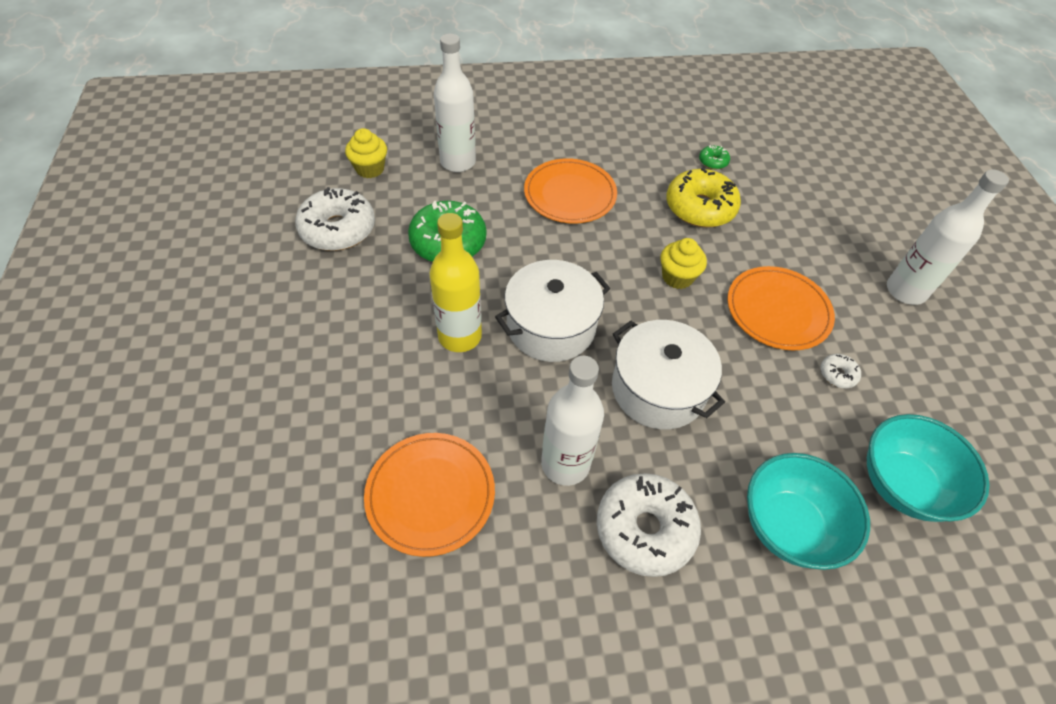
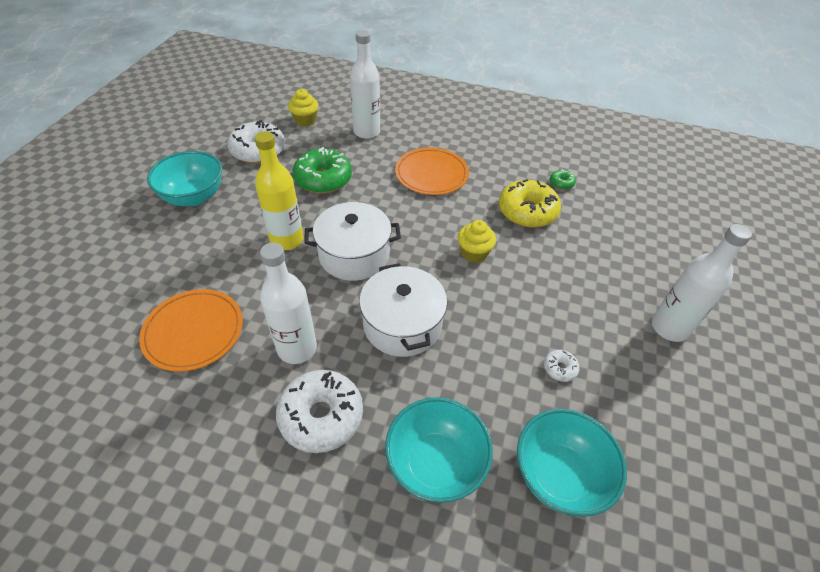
camera: 25 degrees right, 5 degrees down
orange plate [727,266,835,350] -> none
none -> turquoise bowl [147,151,222,206]

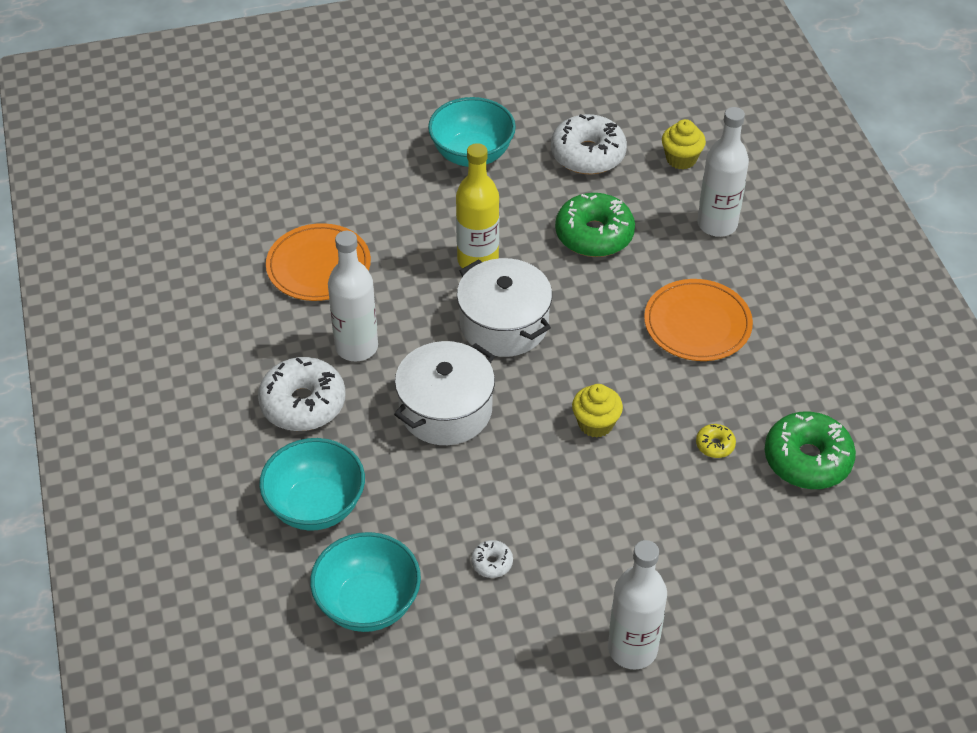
camera: 60 degrees right, 0 degrees up
yellow donut [499,179,561,228] -> yellow donut [696,424,736,458], size x0.45
green donut [550,169,576,190] -> green donut [765,411,856,489], size x2.24

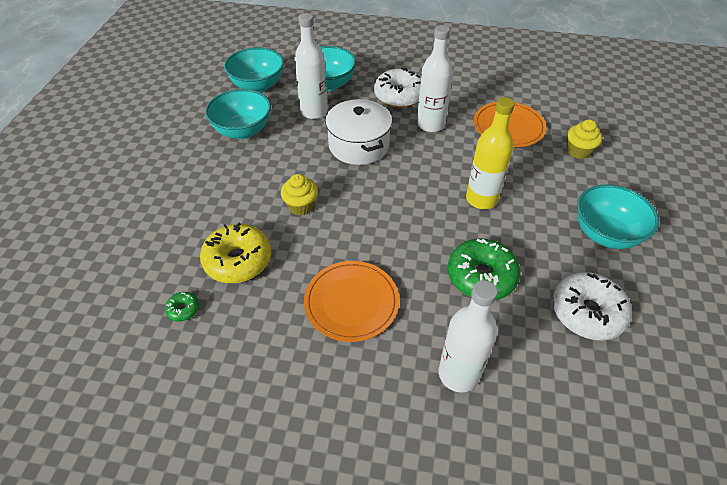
camera: 115 degrees right, 0 degrees up
white pot [457,258,552,357] -> none
white donut [471,540,513,578] -> turquoise bowl [205,89,271,139]
white bottle [608,540,667,669] -> white bottle moved to [294,13,328,119]
yellow cupcake [662,119,706,169] -> yellow cupcake moved to [567,119,602,159]
yellow donut [696,424,736,458] -> yellow donut [200,223,271,283], size x2.24
green donut [765,411,856,489] -> green donut [165,292,199,322], size x0.45

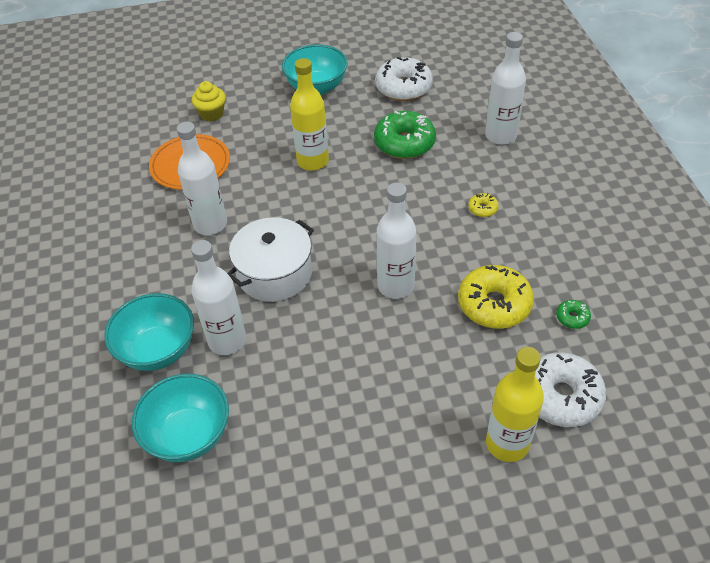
camera: 110 degrees left, 0 degrees up
turquoise bowl [205,89,271,139] -> none
yellow cupcake [281,174,318,216] -> white bottle [376,183,417,299]
orange plate [304,261,399,342] -> yellow donut [468,193,499,217]
white donut [374,68,421,108] -> white donut moved to [535,352,606,427]
none -> yellow bottle [486,347,544,462]

